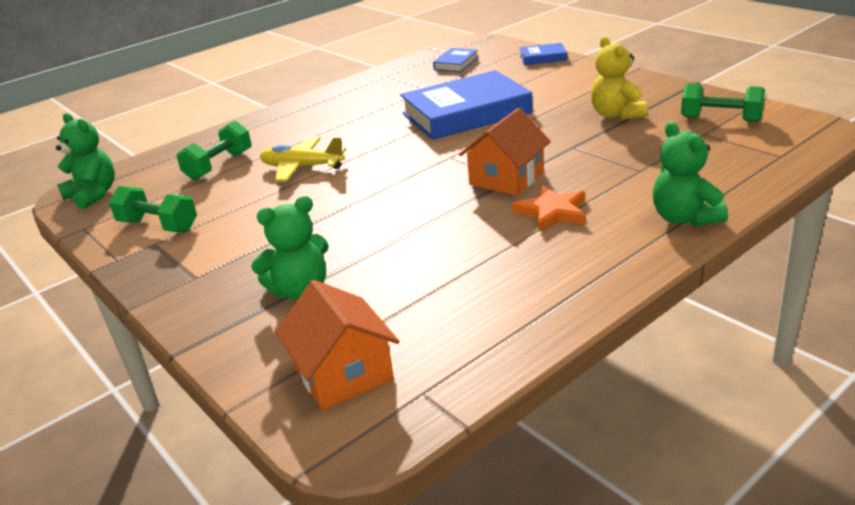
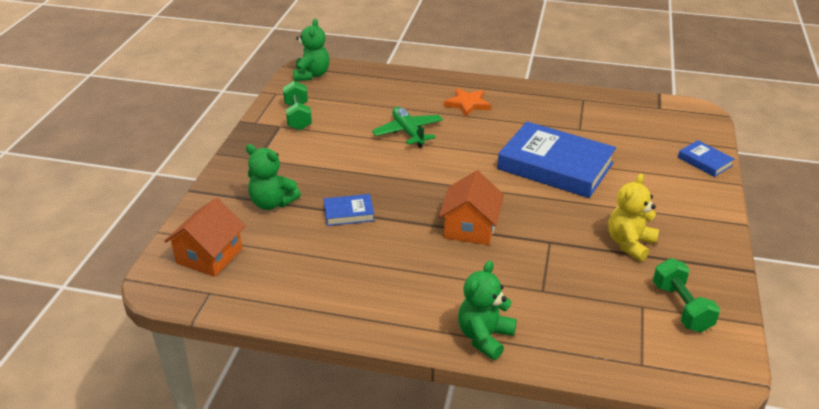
camera: 50 degrees right, 5 degrees up
green dumbbell [177,121,252,180] -> none
yellow plane [260,137,346,182] -> green plane [372,107,443,148]
blue book [433,48,479,72] -> blue book moved to [324,194,374,226]
orange house [459,108,551,196] -> orange house turned 75 degrees counterclockwise [438,170,504,245]
orange star [512,185,586,232] -> orange star moved to [444,88,491,117]

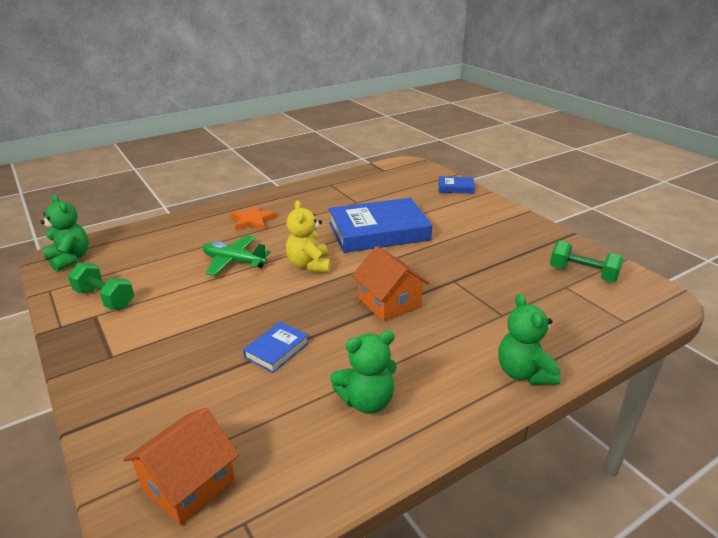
camera: 45 degrees left, 5 degrees down
orange house [164,198,245,277] -> orange house turned 60 degrees clockwise [123,407,239,526]
green teddy bear [246,144,301,210] -> green teddy bear moved to [330,331,397,414]
yellow teddy bear [608,174,659,262] -> yellow teddy bear moved to [286,200,330,272]

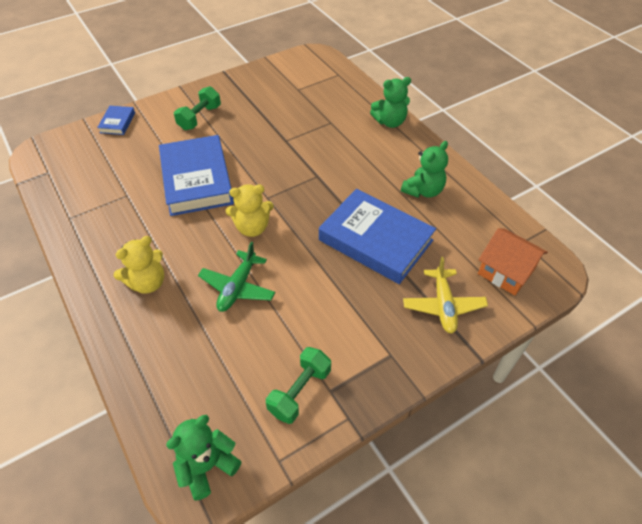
camera: 90 degrees left, 20 degrees up
orange star [231,205,277,231] -> yellow teddy bear [114,236,164,294]
blue book [243,322,309,373] -> blue book [319,189,436,284], size x2.22
green teddy bear [330,331,397,414] -> green teddy bear turned 60 degrees clockwise [401,141,448,198]
orange house [352,246,429,322] -> none
green dumbbell [550,241,623,282] -> green dumbbell moved to [174,86,221,130]
none -> yellow plane [403,257,488,334]

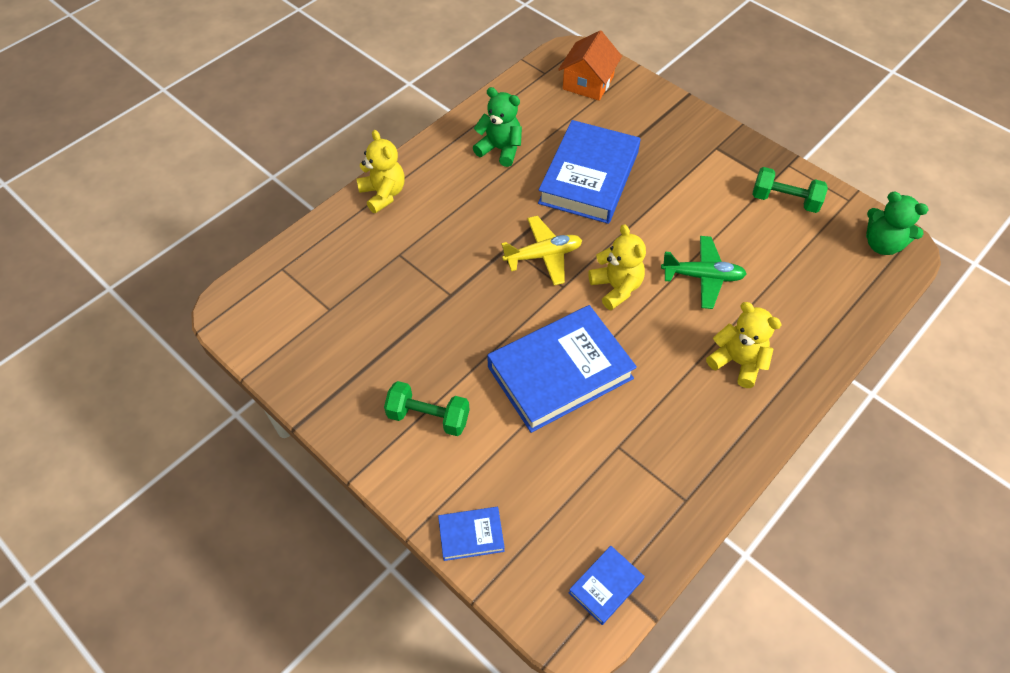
camera: 105 degrees left, 5 degrees up
green teddy bear [370,77,411,128] -> yellow teddy bear [356,130,404,213]
yellow plane [403,257,488,334] -> yellow plane moved to [501,216,582,285]
none -> blue book [569,546,645,625]

